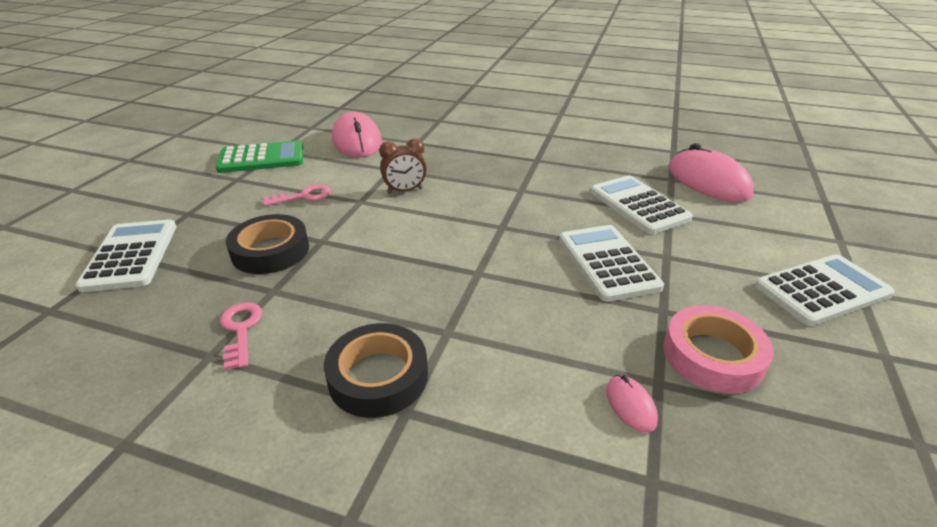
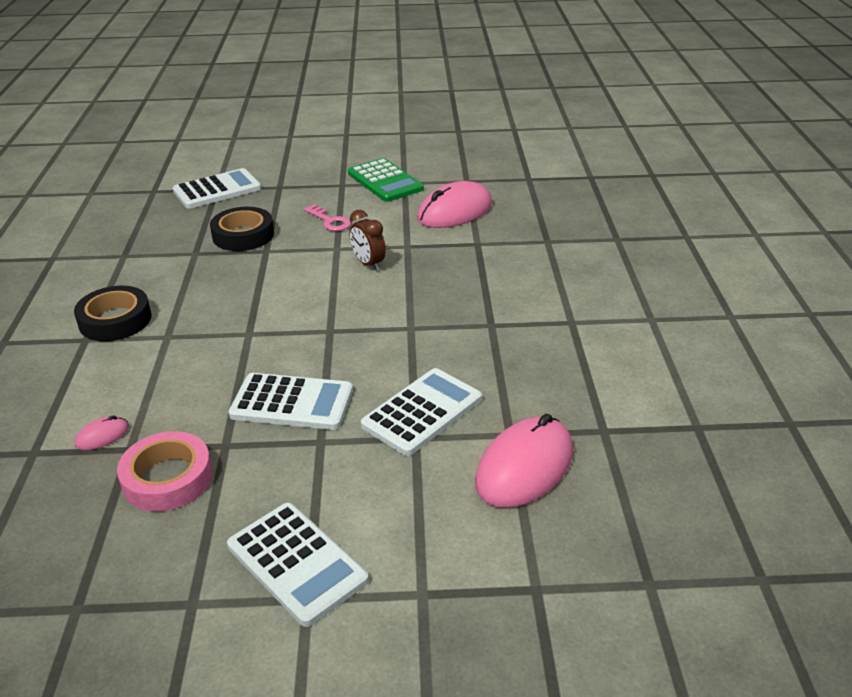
camera: 70 degrees right, 0 degrees up
pink key [220,302,263,370] -> none
white calculator [559,225,664,302] -> white calculator turned 45 degrees clockwise [229,373,353,430]

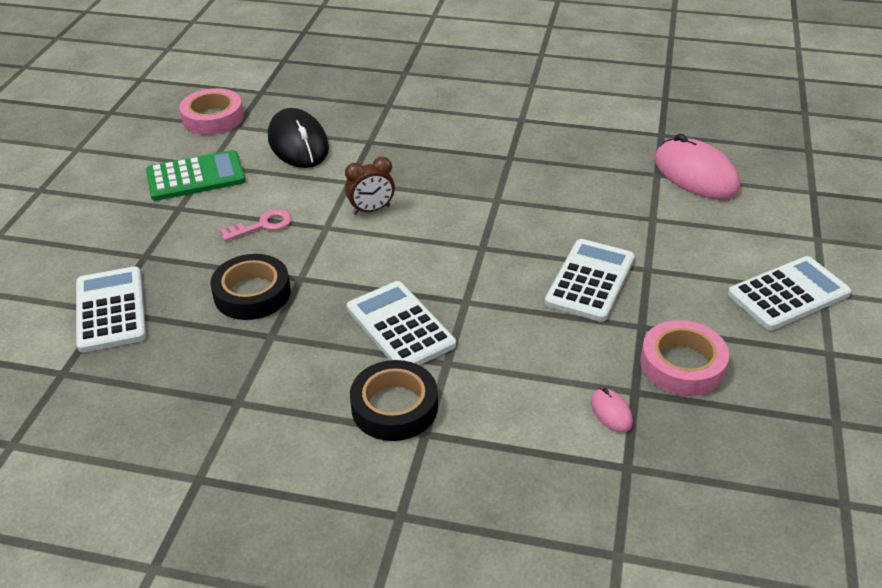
camera: 75 degrees left, 5 degrees up
white calculator [361,368,482,456] -> white calculator moved to [347,281,456,365]
pink mouse [417,181,492,228] -> black mouse [268,108,329,168]
none -> pink tape [179,88,244,135]

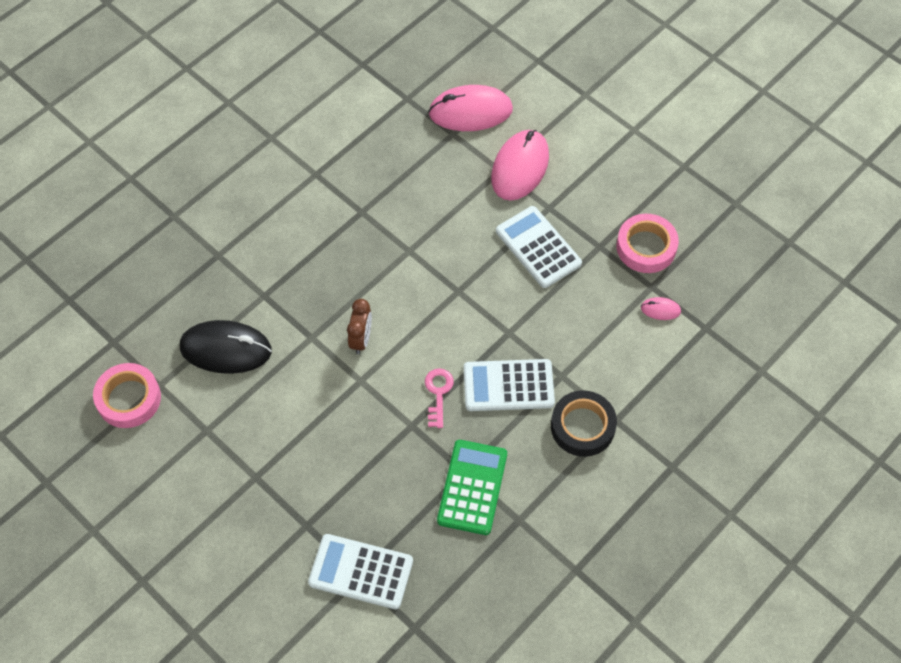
camera: 60 degrees left, 20 degrees up
green calculator [146,150,245,201] -> green calculator moved to [437,440,507,535]
black tape [210,254,291,320] -> none
pink key [220,209,292,241] -> pink key moved to [425,368,454,428]
white calculator [728,256,851,330] -> none
none -> pink mouse [491,130,549,201]

